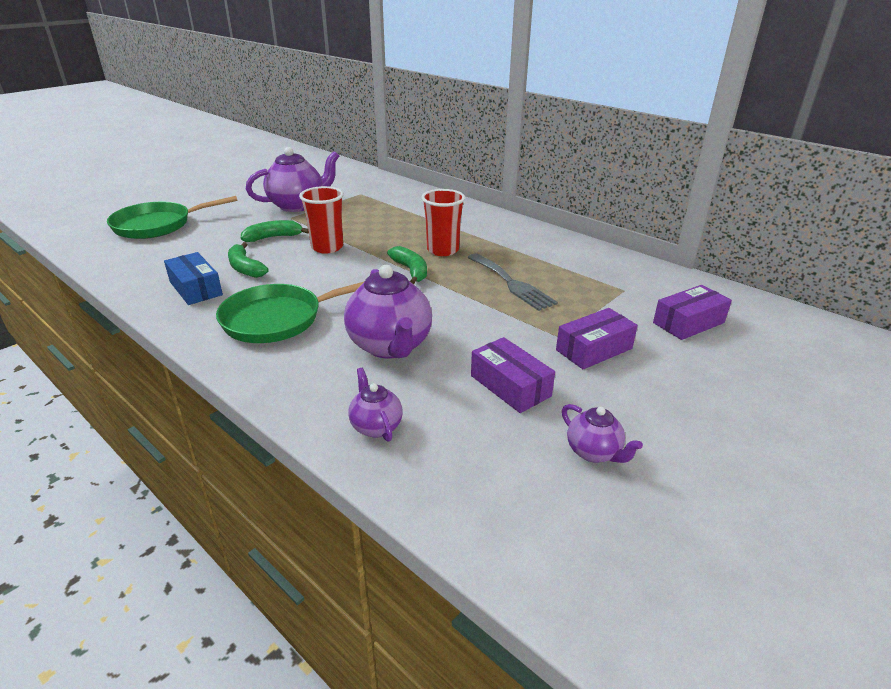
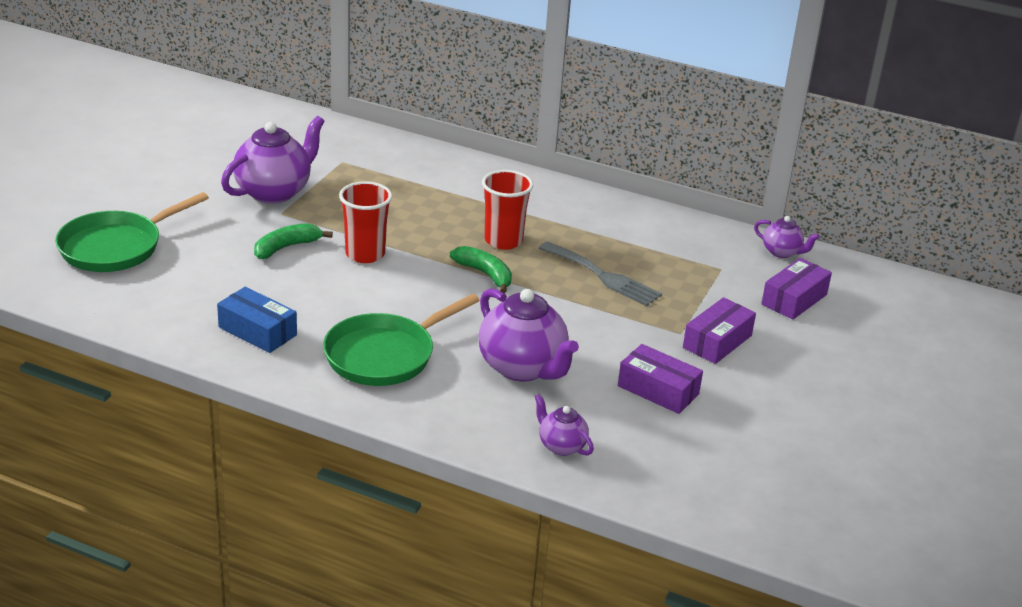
camera: 20 degrees left, 0 degrees up
green banana [228,242,268,278] -> none
purple teapot [562,404,643,463] -> purple teapot moved to [754,216,820,258]

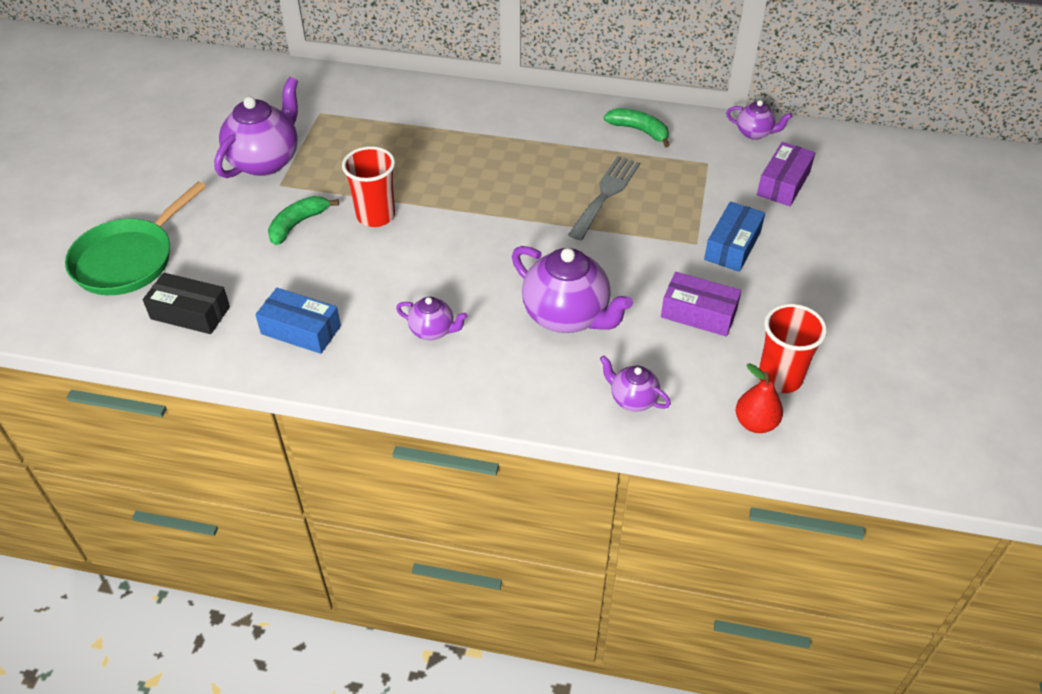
camera: 10 degrees left, 15 degrees up
green pan [323,294,480,386] -> purple teapot [396,297,468,340]
green banana [450,246,512,294] -> green banana moved to [604,108,670,147]
red cup [482,170,533,250] -> red cup moved to [759,304,827,393]
grey fork [539,241,662,306] -> grey fork turned 90 degrees counterclockwise [568,156,640,240]
purple box [683,297,756,364] -> blue box [704,202,765,272]
none -> black box [143,273,230,334]
none -> red pear [736,363,783,433]

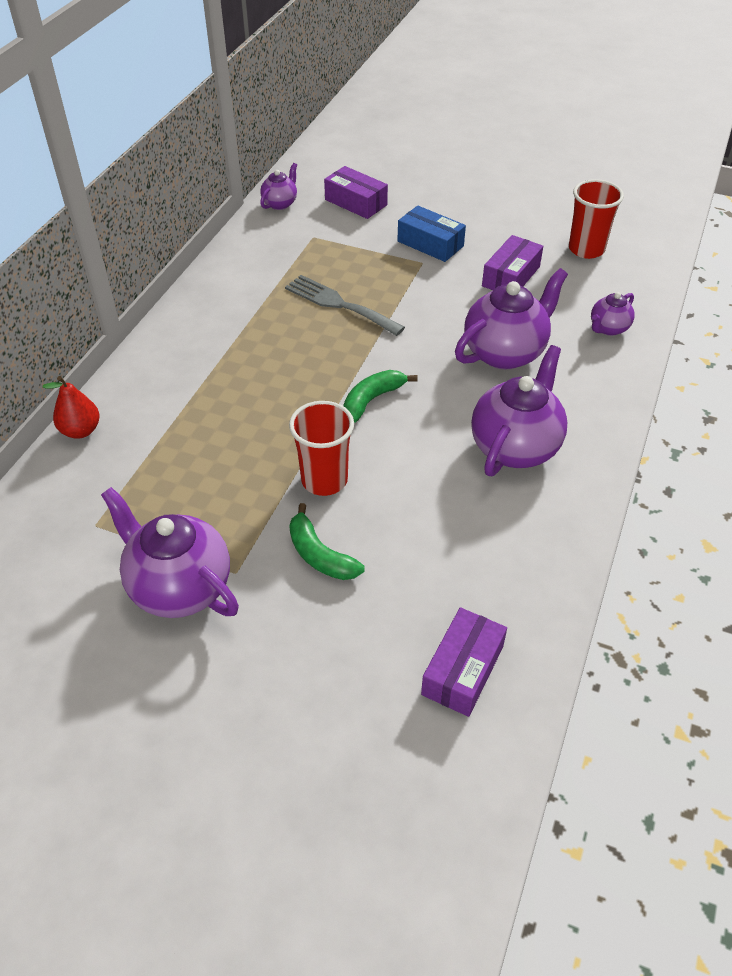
camera: 80 degrees left, 0 degrees up
green pan [65,181,206,295] -> none
black box [143,273,230,334] -> purple box [421,607,507,717]
blue box [255,288,341,354] -> none
purple teapot [396,297,468,340] -> purple teapot [471,345,567,476], size x1.94
green banana [604,108,670,147] -> green banana moved to [343,370,418,423]
red pear [736,363,783,433] -> red pear moved to [43,376,99,439]

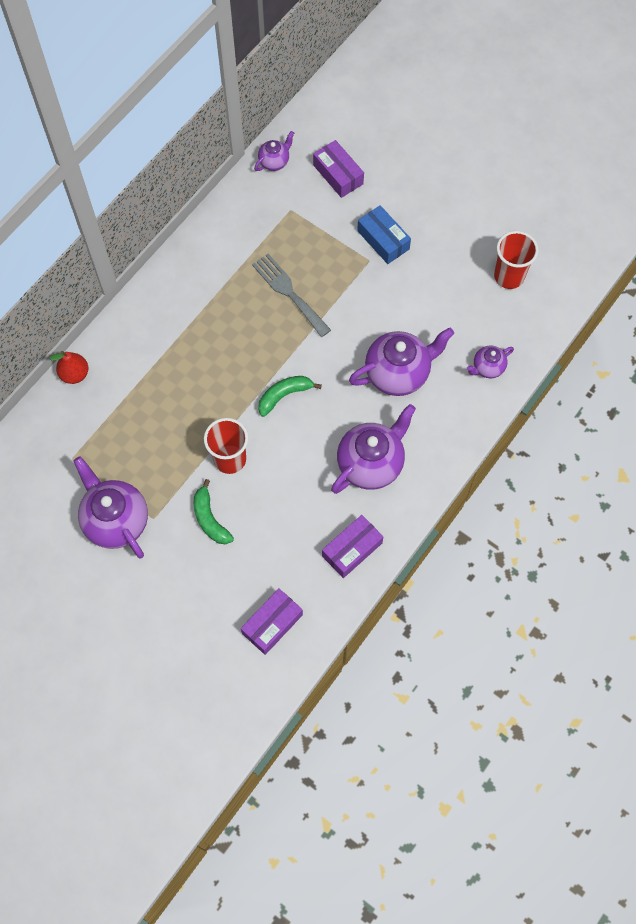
camera: 15 degrees right, 20 degrees up
purple box [482,235,543,290] -> purple box moved to [322,515,384,578]

